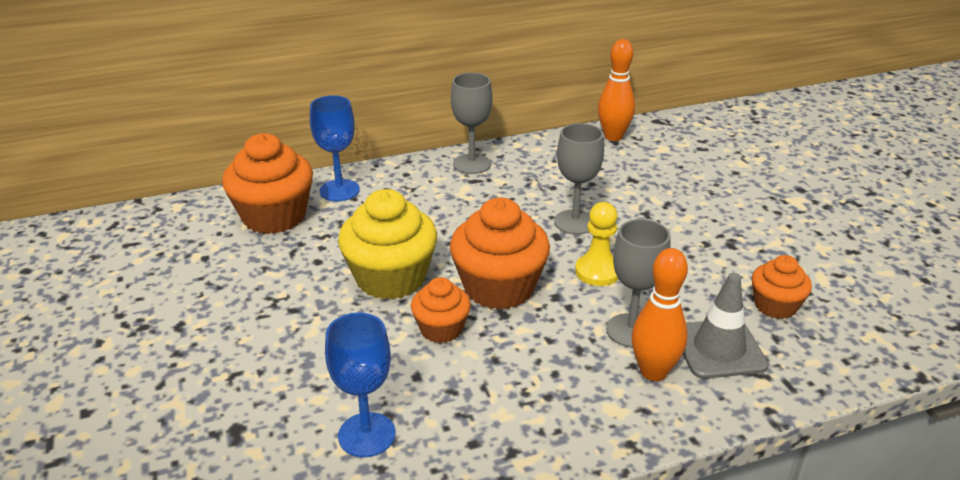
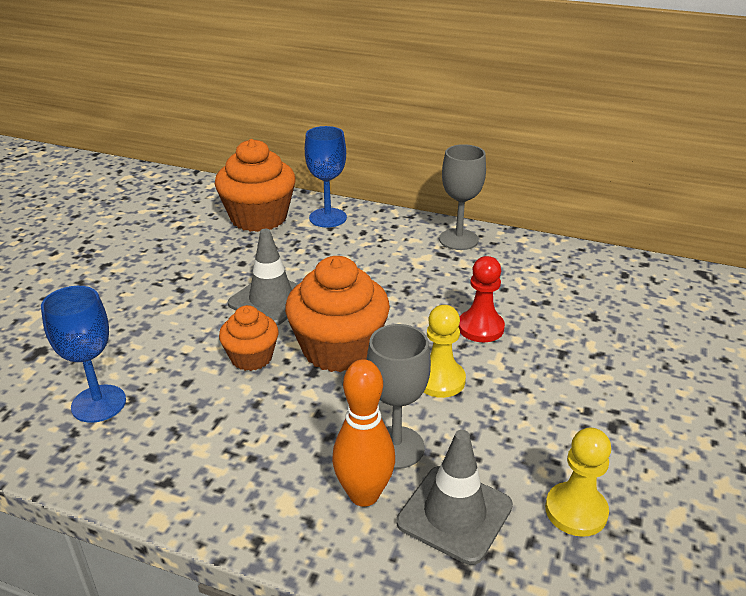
camera: 40 degrees right, 0 degrees up
yellow cupcake [338,189,437,300] -> grey traffic cone [228,229,298,325]
grey goblet [554,123,604,234] -> red pawn [458,256,505,342]
orange bowling pin [598,39,635,141] -> none
orange cupcake [752,255,812,319] -> yellow pawn [545,428,611,537]

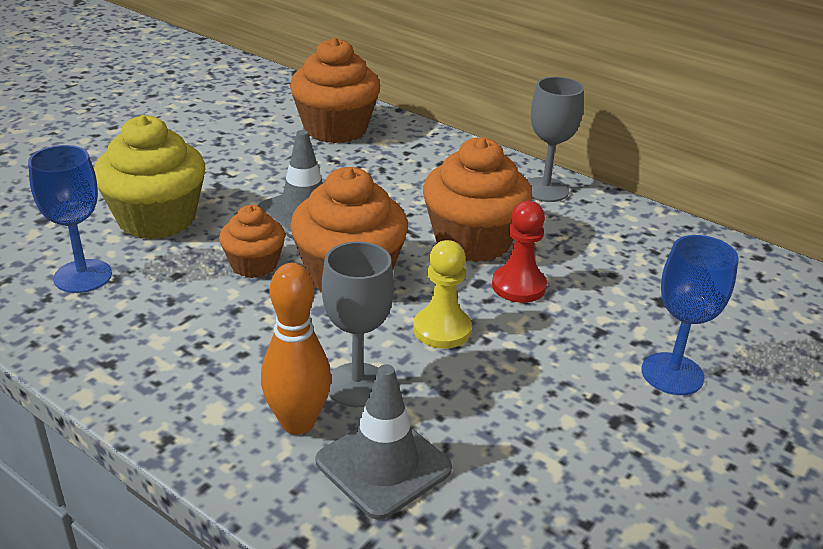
camera: 15 degrees right, 0 degrees up
blue goblet [305,126,347,228] -> blue goblet moved to [641,235,739,395]
yellow pawn [545,428,611,537] -> none
none -> yellow cupcake [94,115,206,239]
none -> orange cupcake [423,137,533,262]

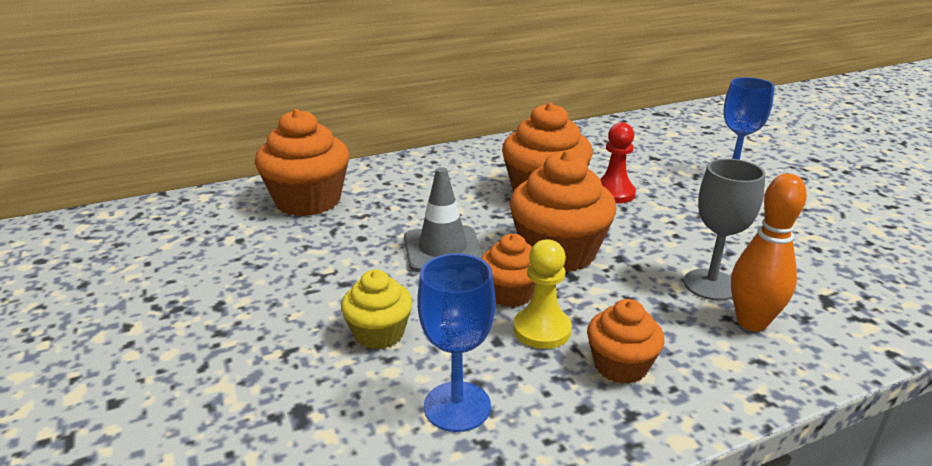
camera: 60 degrees left, 5 degrees down
yellow cupcake [94,115,206,239] -> yellow cupcake [341,270,412,349], size x0.57
grey traffic cone [315,364,452,520] -> none
yellow pawn [413,240,472,349] -> yellow pawn moved to [513,239,572,349]
grey goblet [528,77,584,202] -> none
none -> orange cupcake [587,299,664,384]

